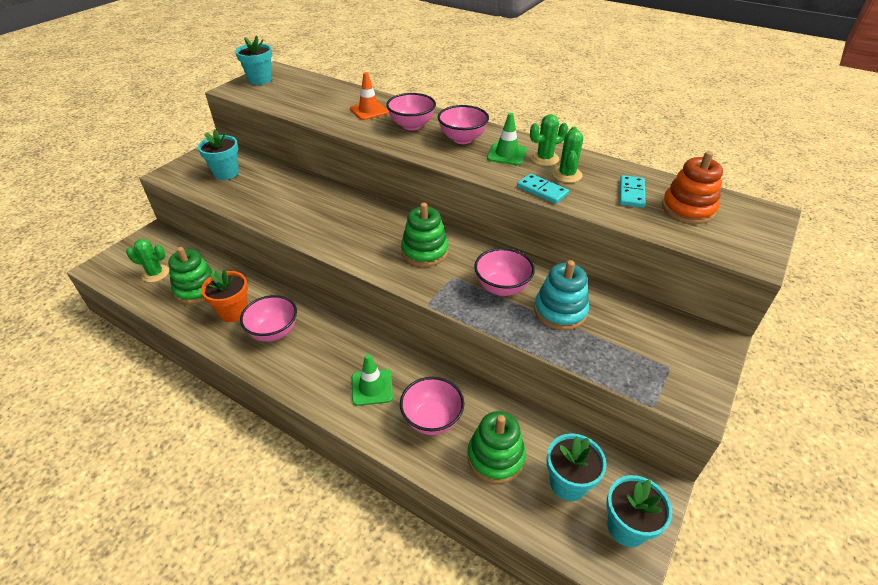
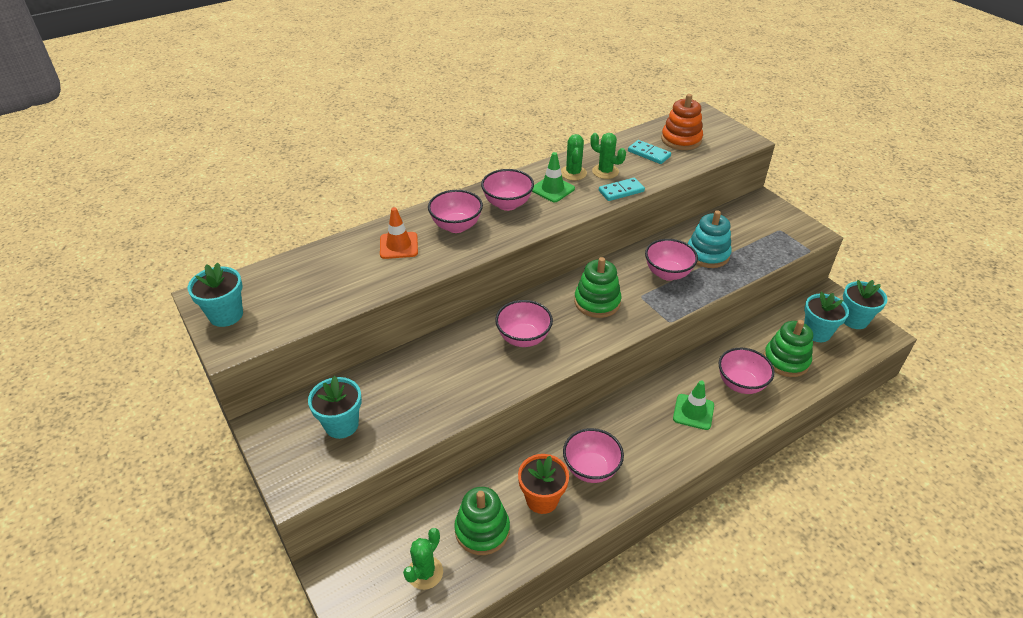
camera: 65 degrees left, 0 degrees up
none -> pink bowl [495,300,553,347]

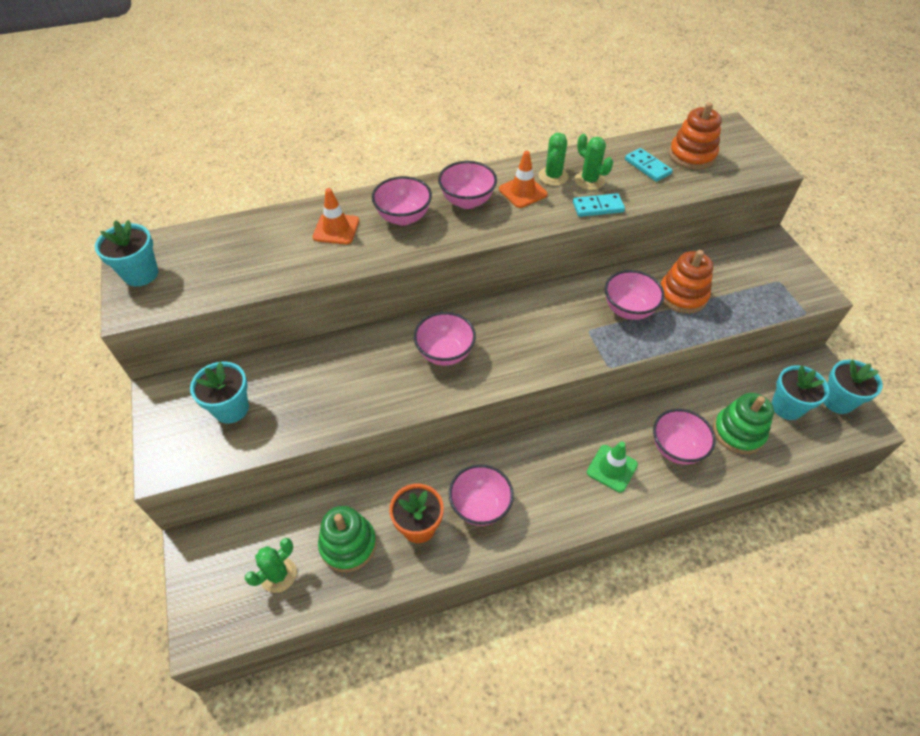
camera: 15 degrees right, 10 degrees up
green traffic cone [532,152,575,202] -> orange traffic cone [499,151,548,208]
green stacking toy [574,257,621,318] -> none
turquoise stacking toy [688,210,732,268] -> orange stacking toy [661,250,713,313]

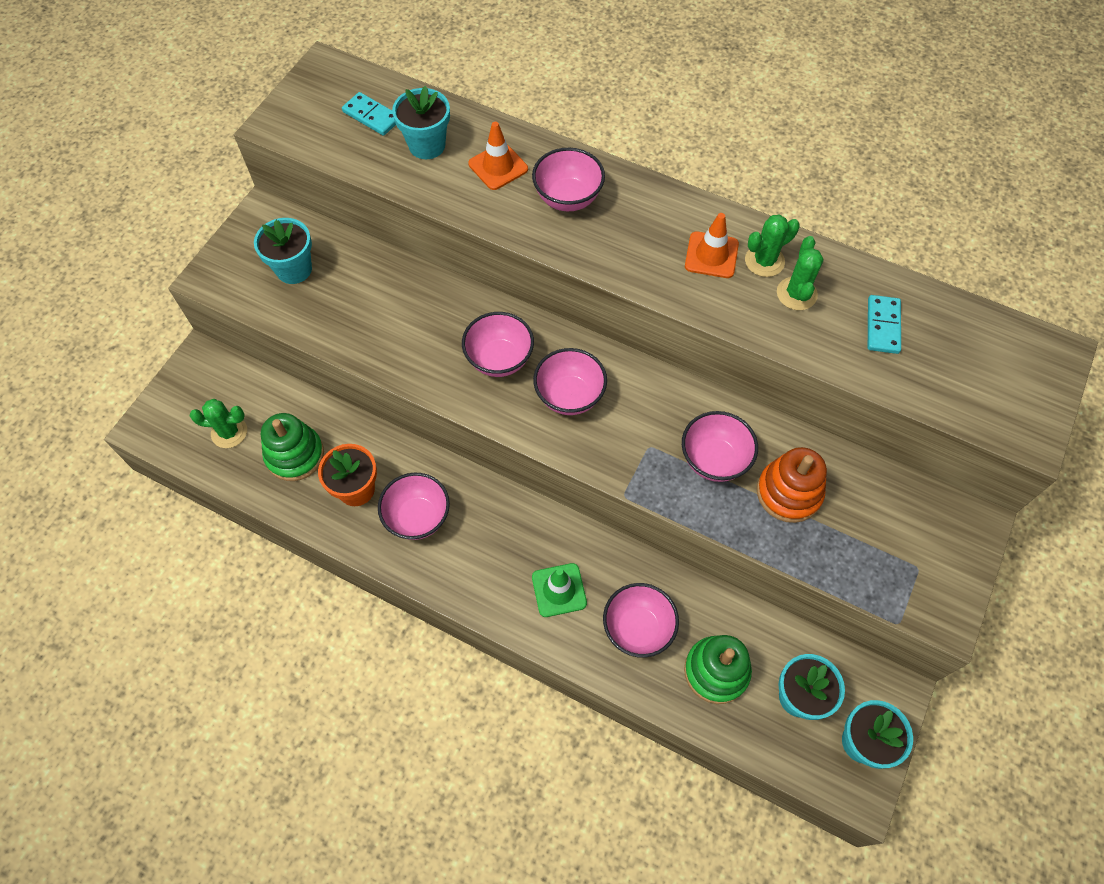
camera: 45 degrees right, 10 degrees up
turquoise flower pot [95,220,158,287] -> turquoise flower pot moved to [392,86,450,159]
pink bowl [438,161,497,209] -> pink bowl moved to [533,348,607,415]
turquoise domino [573,193,625,217] -> turquoise domino moved to [342,92,396,136]
orange stacking toy [669,102,722,170] -> none

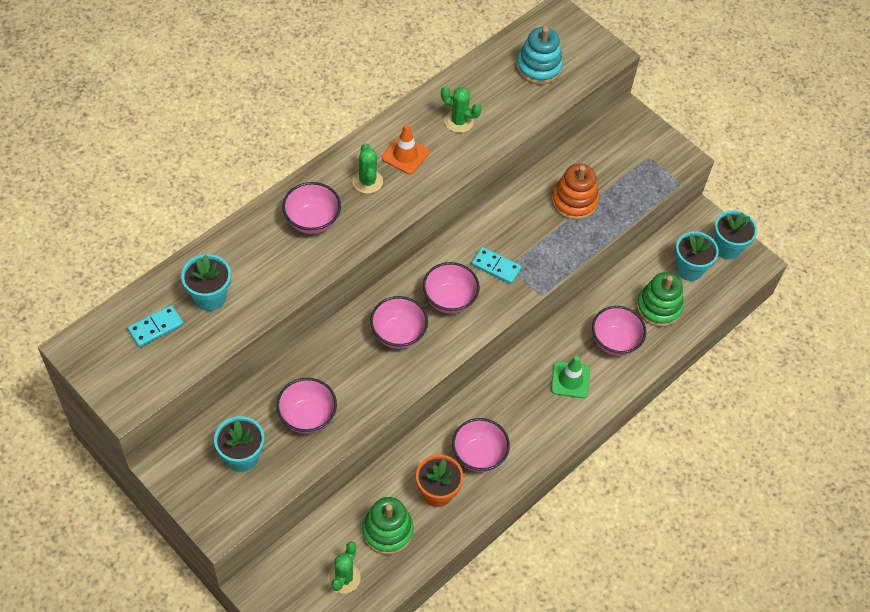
camera: 75 degrees left, 5 degrees down
orange traffic cone [468,122,528,190] -> none
pink bowl [682,411,758,482] -> pink bowl moved to [276,378,337,434]
green cactus [745,214,800,277] -> green cactus moved to [352,143,383,194]
turquoise domino [868,295,901,354] -> turquoise domino moved to [472,247,521,284]
none -> turquoise stacking toy [516,27,563,85]

